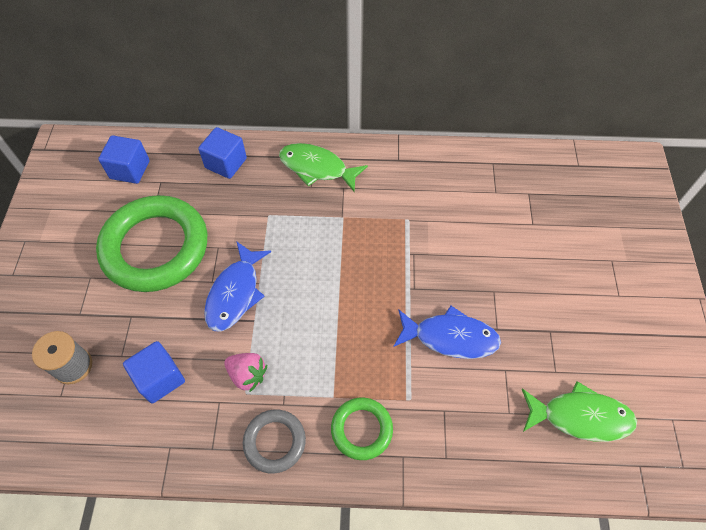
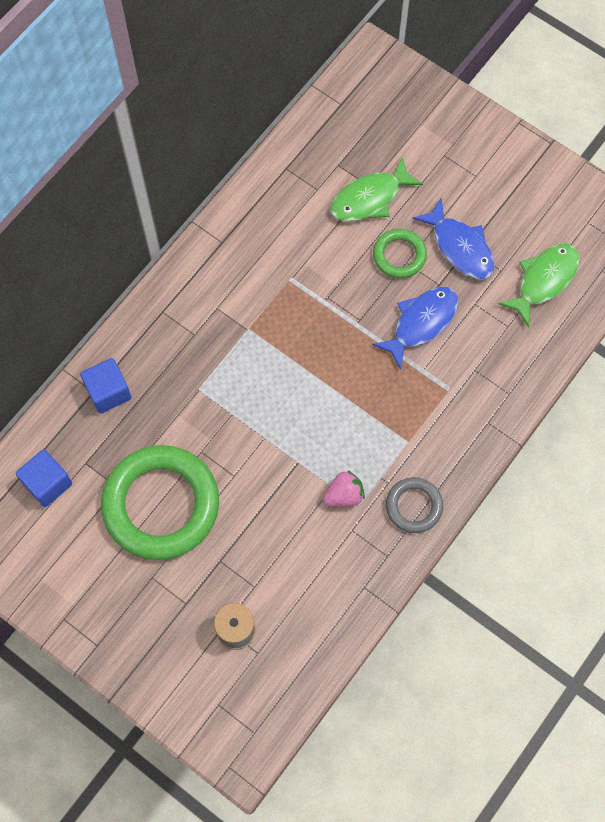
camera: 55 degrees left, 10 degrees up
blue cube [123,341,185,403] -> none
blue fish [204,242,271,331] -> blue fish moved to [412,197,495,280]
green fish [279,143,368,193] -> green fish moved to [330,156,423,222]
green ring [331,397,393,460] -> green ring moved to [373,229,427,279]

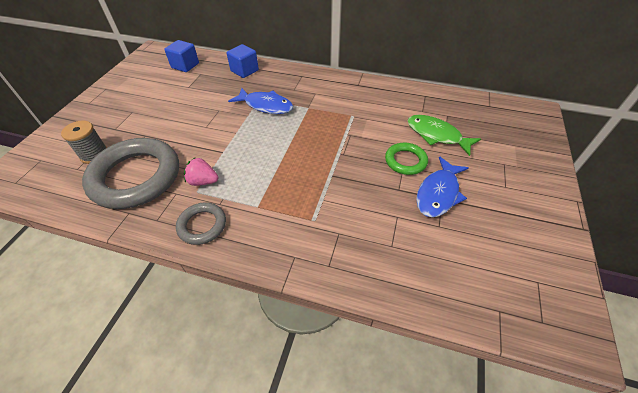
camera: 70 degrees right, 20 degrees down
green ring [101,445,219,560] -> none
pink strawberry [323,470,365,507] -> pink strawberry turned 150 degrees clockwise [184,157,218,186]
blue fish [372,287,458,370] -> blue fish moved to [228,88,293,114]
green fish [498,244,580,327] -> none
none -> grey ring [82,138,179,209]

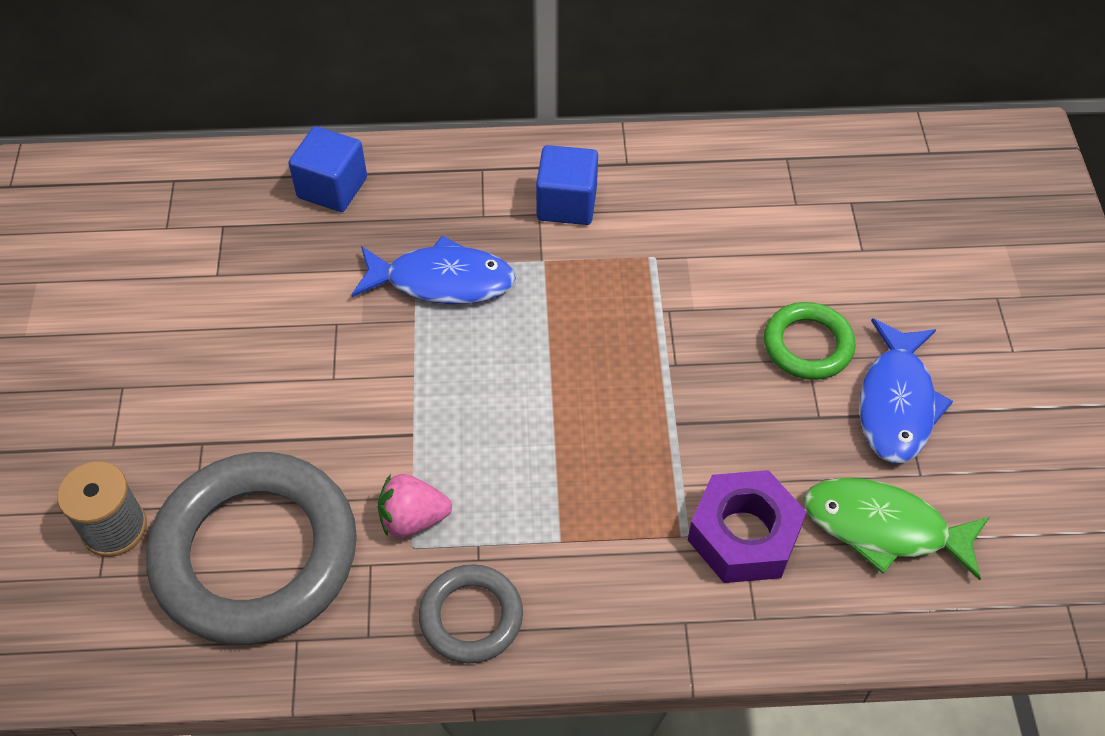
camera: 20 degrees left, 5 degrees up
blue cube [164,40,199,72] -> blue cube moved to [536,145,598,225]
green fish [407,115,481,156] -> green fish moved to [804,478,989,580]
none -> purple nut [688,470,806,583]

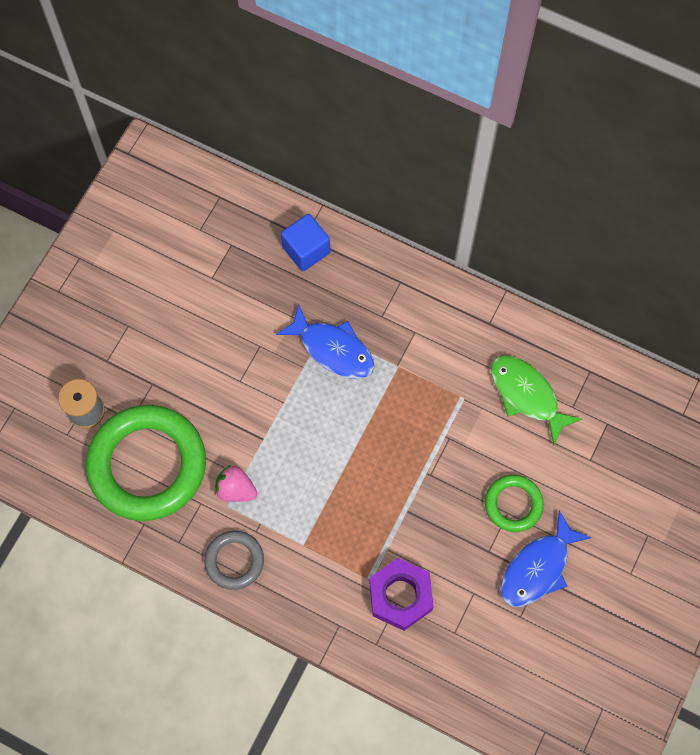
camera: 30 degrees right, 15 degrees up
grey ring [146,452,357,645] -> green ring [86,405,206,521]
blue cube [536,145,598,225] -> none
green fish [804,478,989,580] -> green fish moved to [491,355,582,445]

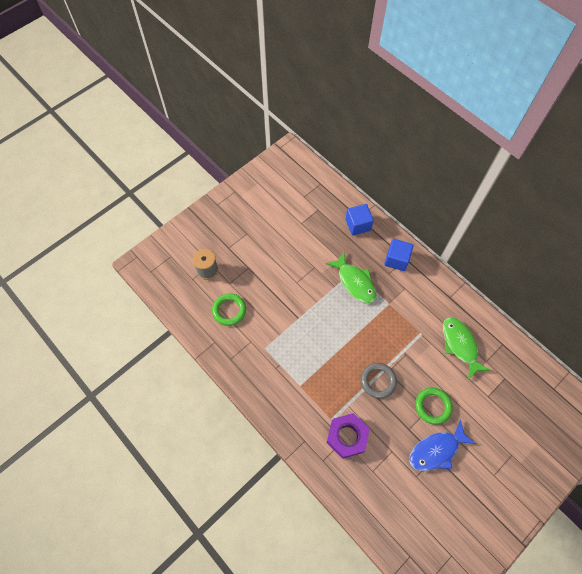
camera: 20 degrees right, 5 degrees down
green ring [86,405,206,521] -> green ring [212,293,246,326], size x0.49
grey ring [204,531,264,590] -> grey ring moved to [361,363,397,399]
pink strawberry [214,465,257,502] -> none
blue fish [276,304,375,379] -> green fish [326,252,376,303]
none -> blue cube [384,239,413,271]

